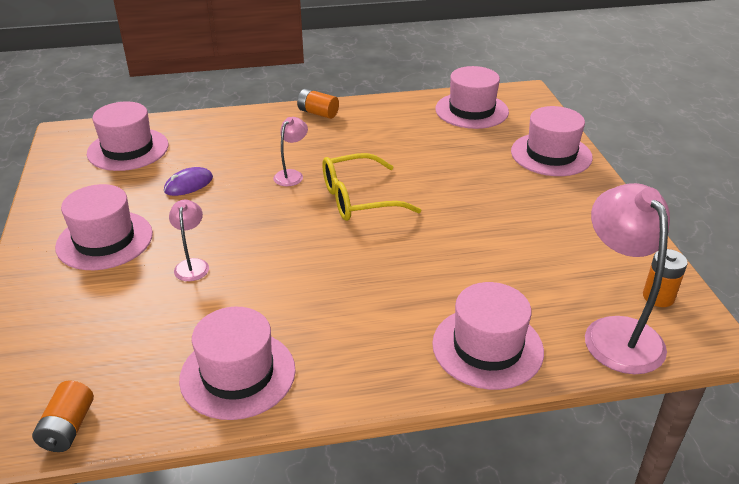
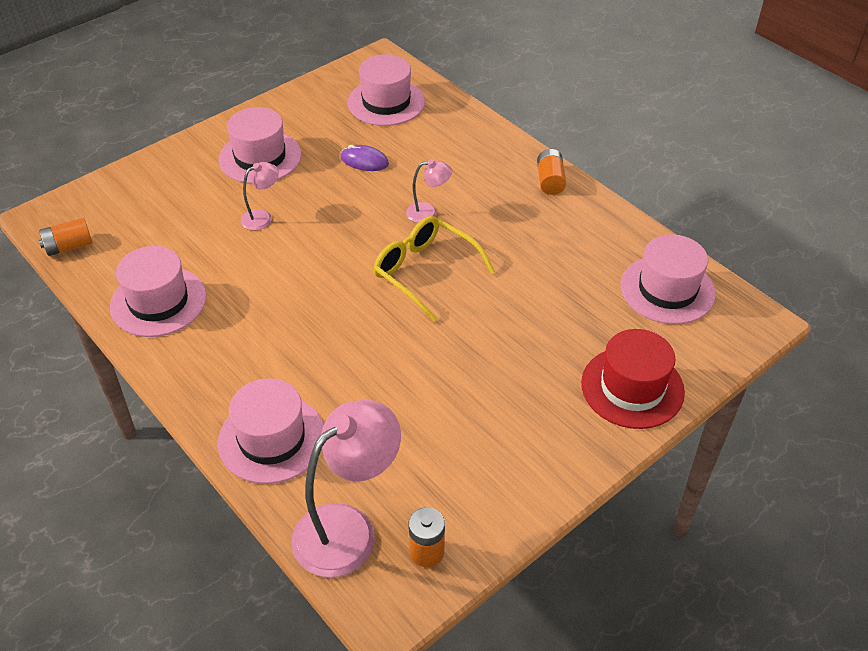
camera: 60 degrees right, 10 degrees up
pink hat [511,106,593,176] -> red hat [581,329,685,429]

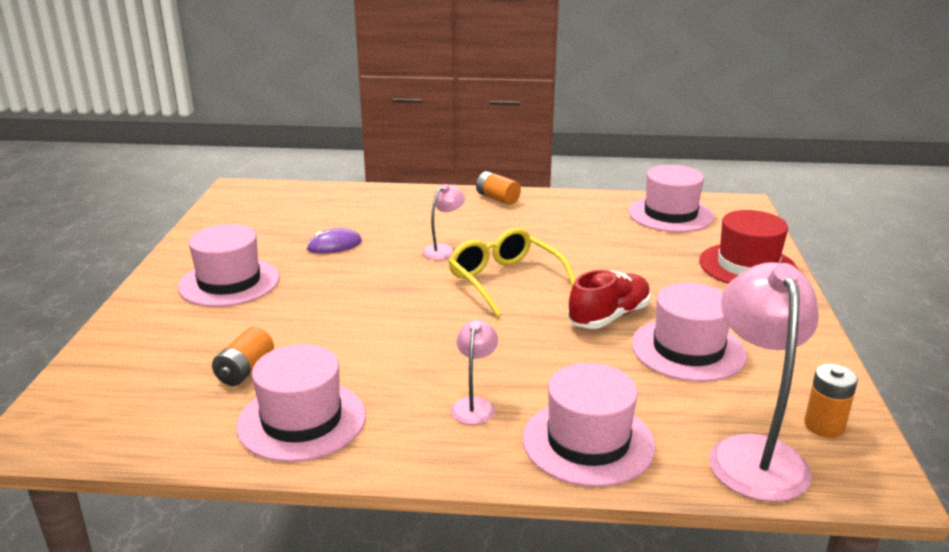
camera: 45 degrees left, 20 degrees down
orange battery [39,218,93,256] -> orange battery moved to [212,327,274,386]
pink lamp [240,162,279,230] -> pink lamp moved to [451,320,498,425]
pink hat [347,54,425,126] -> pink hat moved to [632,283,747,382]
yellow glasses [373,216,495,322] -> yellow glasses turned 60 degrees clockwise [448,228,575,317]
none -> red shoe [568,270,651,329]

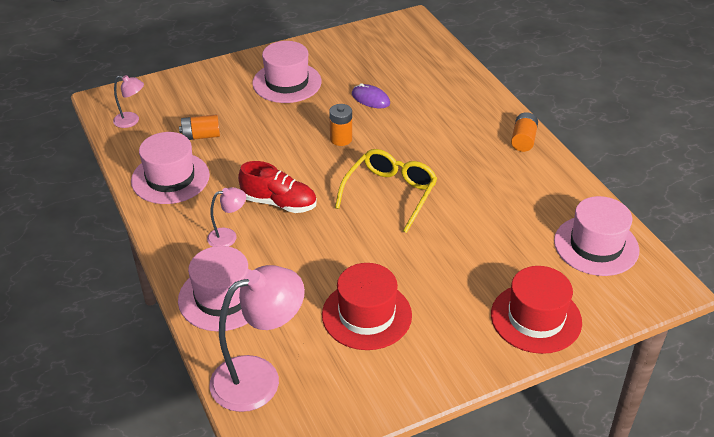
camera: 60 degrees right, 15 degrees up
pink lamp [422,184,465,260] -> pink lamp moved to [113,75,144,128]
red shoe [568,270,651,329] -> red shoe moved to [238,161,317,213]
pink hat [632,283,747,382] -> red hat [322,263,412,350]
orange battery [804,364,858,438] -> orange battery moved to [329,104,352,146]

